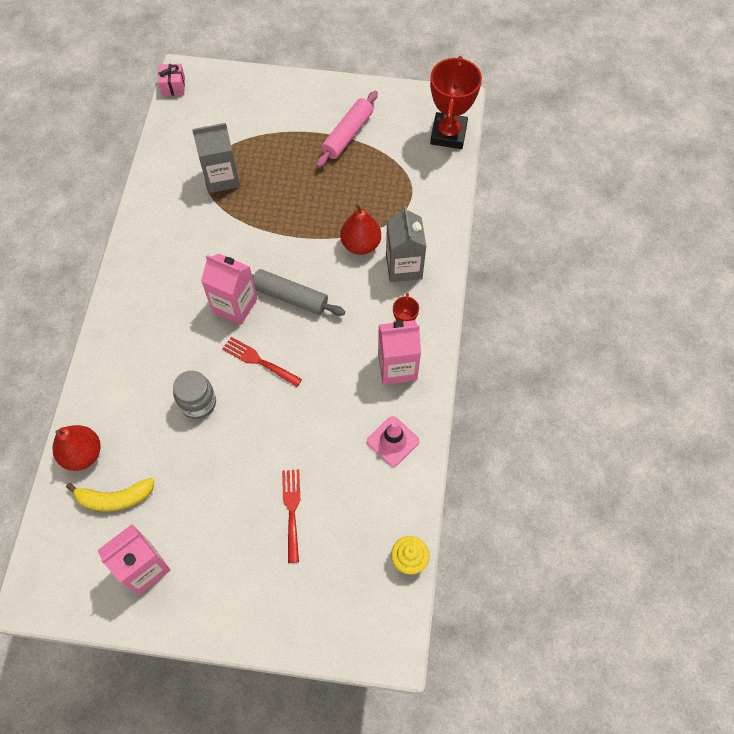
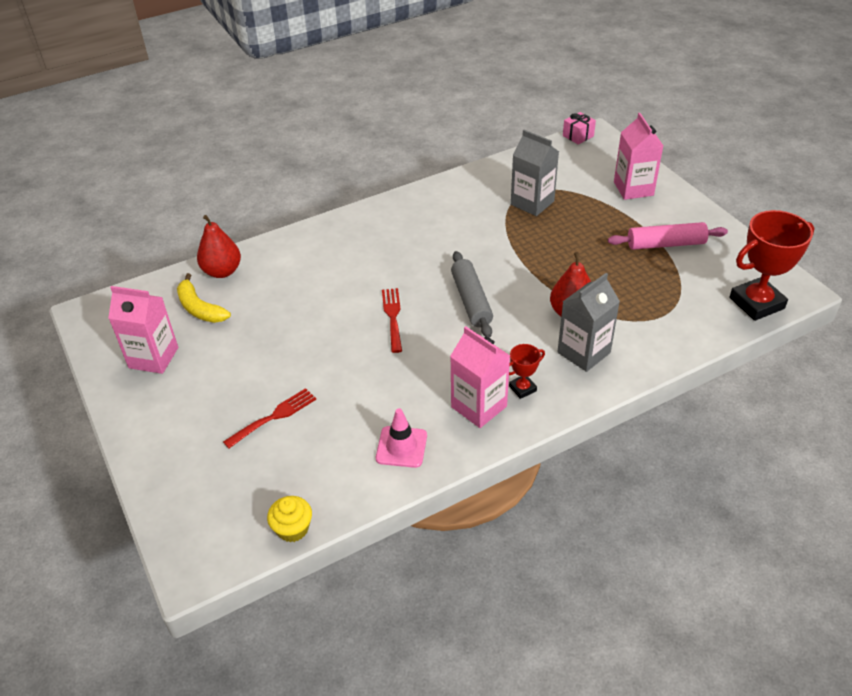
camera: 55 degrees right, 20 degrees down
grey jar [173,371,216,419] -> none
pink carton [201,254,257,325] -> pink carton moved to [614,113,663,200]

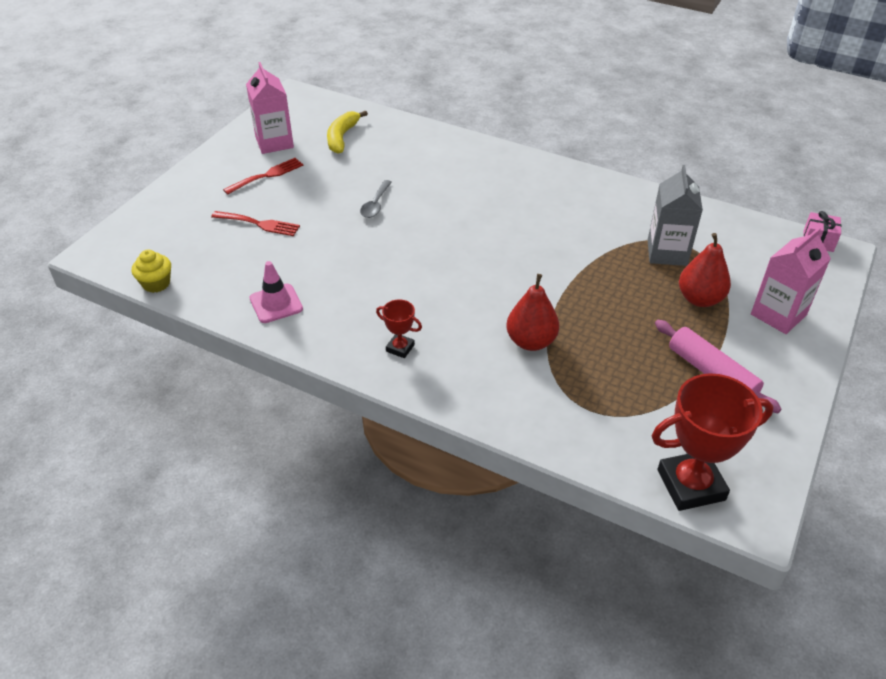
camera: 55 degrees right, 0 degrees up
red pear [197,215,241,278] -> red pear moved to [679,233,731,307]
red fork [382,288,402,353] -> red fork moved to [223,158,304,194]
pink carton [450,326,510,428] -> none
grey rolling pin [451,251,493,338] -> none
grey carton [557,273,620,372] -> none
red trophy [729,210,814,321] -> red trophy turned 45 degrees counterclockwise [652,373,774,511]
none -> grey spoon [360,180,392,218]

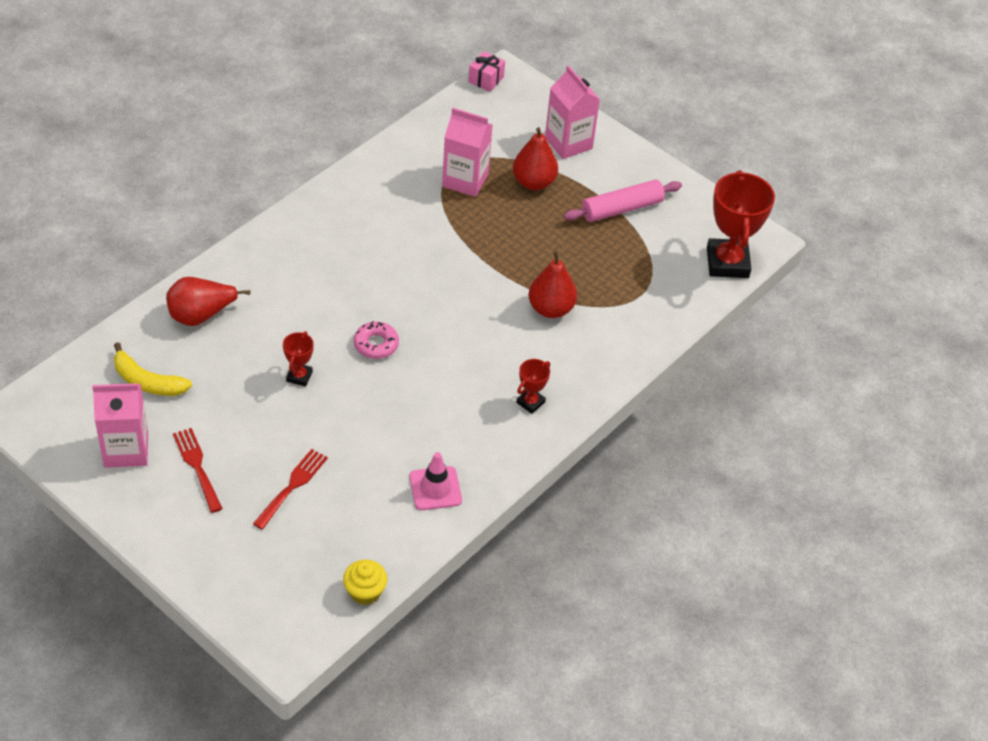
camera: 80 degrees left, 5 degrees up
grey spoon [360,180,392,218] -> red trophy [283,331,314,386]
grey carton [648,165,703,266] -> pink carton [442,108,493,197]
none -> red pear [166,277,251,326]
none -> pink donut [354,321,399,359]

